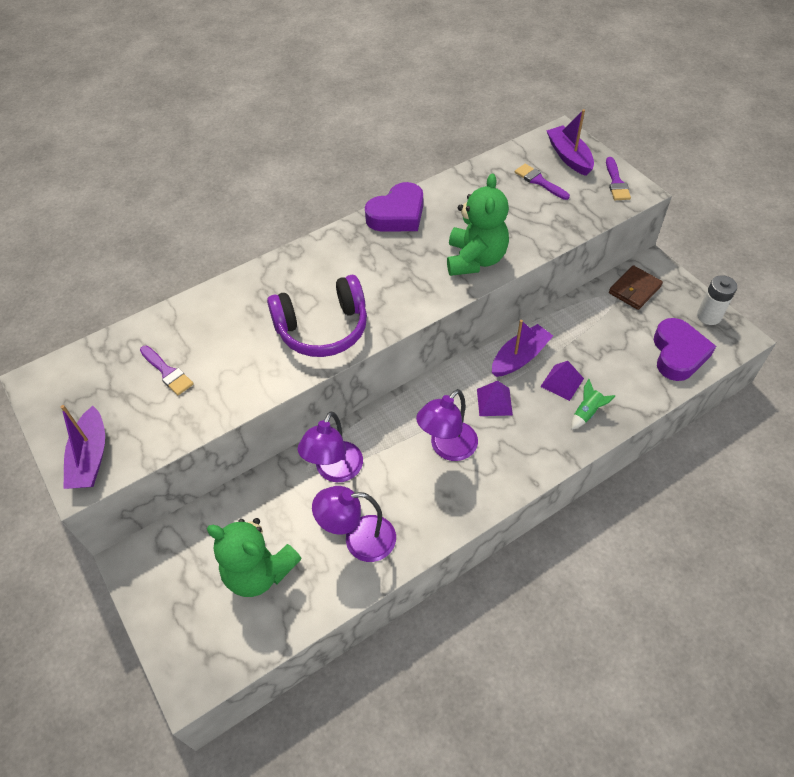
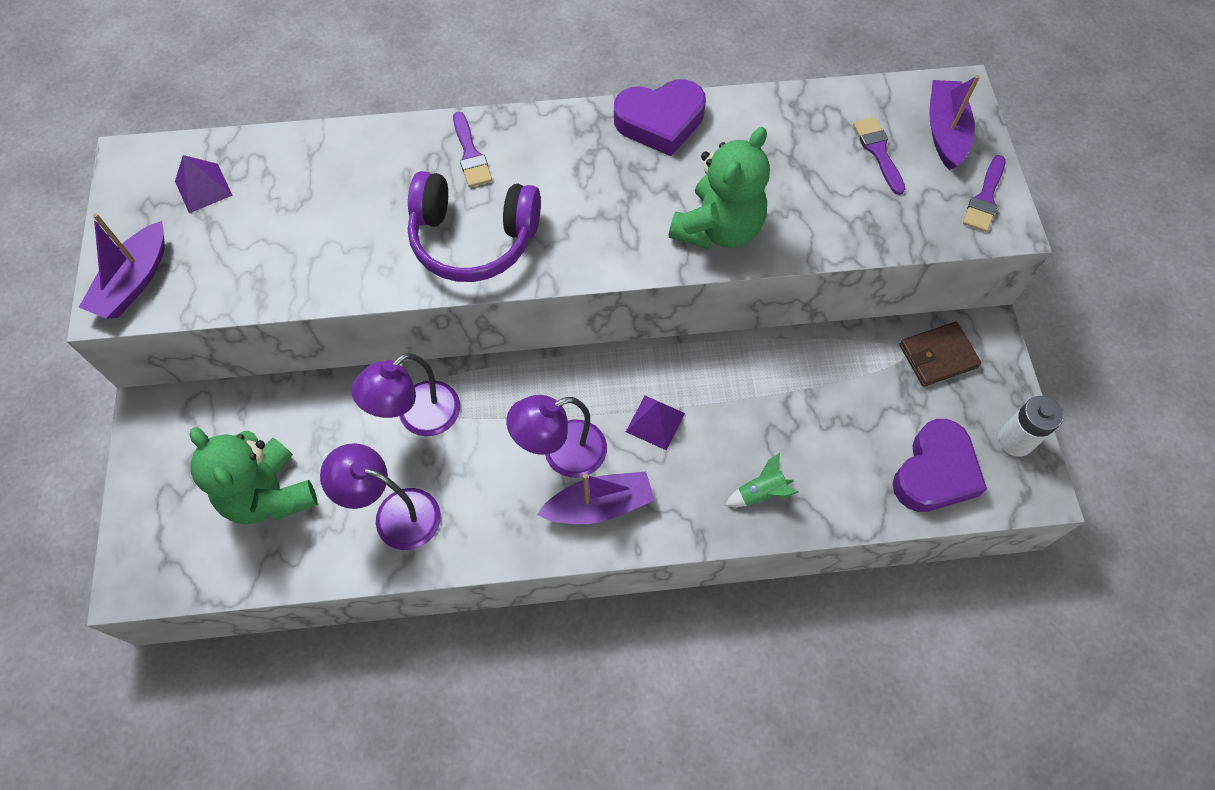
camera: 25 degrees right, 10 degrees up
purple brush [140,346,194,395] -> purple brush moved to [453,112,492,187]
purple boat [492,320,553,377] -> purple boat moved to [537,472,655,524]
purple pyramid [540,361,584,401] -> purple pyramid moved to [175,155,233,213]

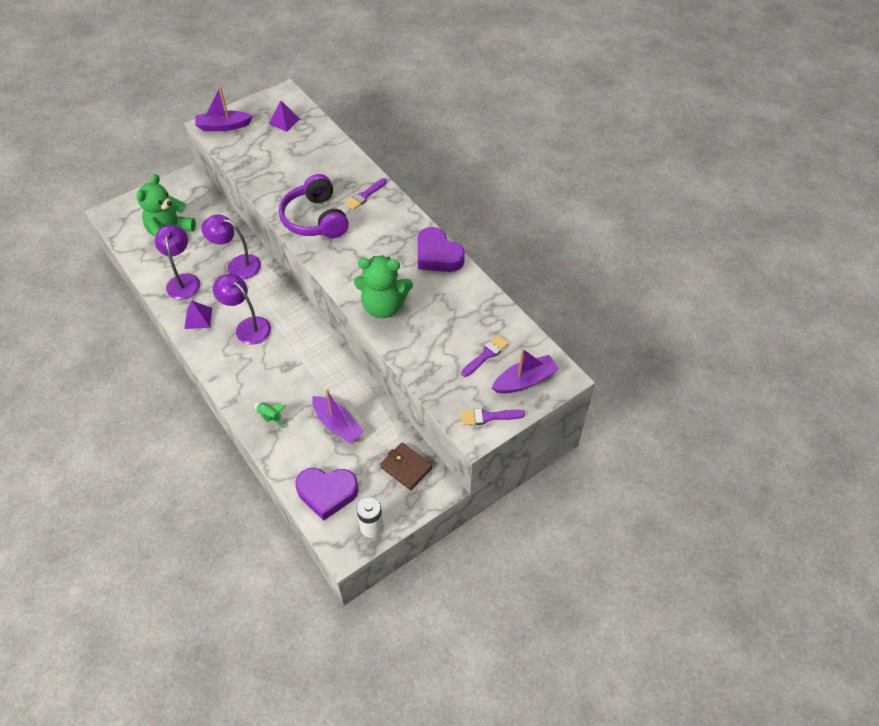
camera: 60 degrees right, 10 degrees down
purple boat [537,472,655,524] -> purple boat moved to [312,389,364,443]
purple pyramid [626,396,685,451] -> purple pyramid moved to [184,301,212,329]

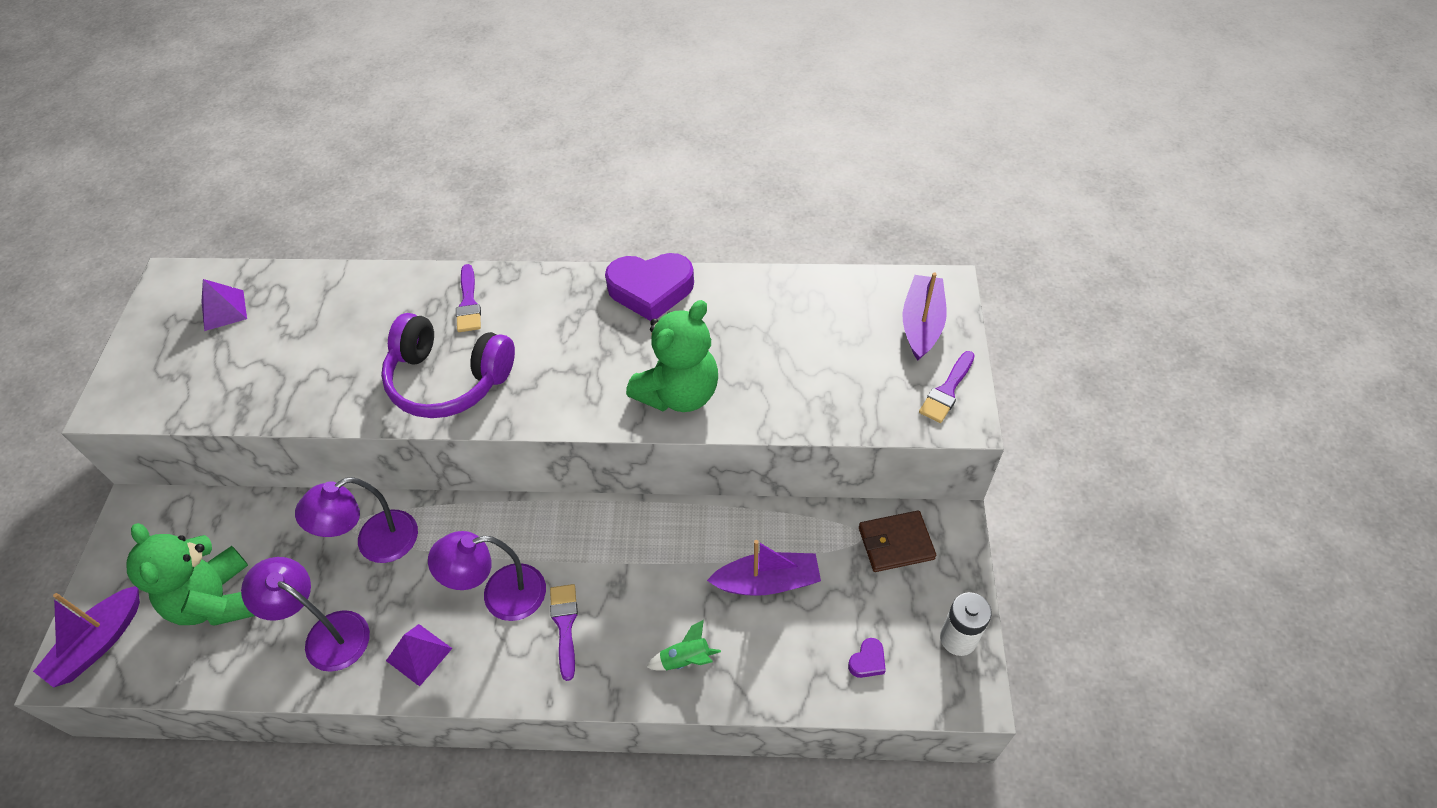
camera: 50 degrees left, 0 degrees up
purple boat [195,86,253,131] -> purple boat moved to [33,586,140,688]
purple heart [295,468,359,521] -> purple heart [848,638,886,678], size x0.42
purple brush [461,335,509,377] -> purple brush moved to [550,584,578,681]

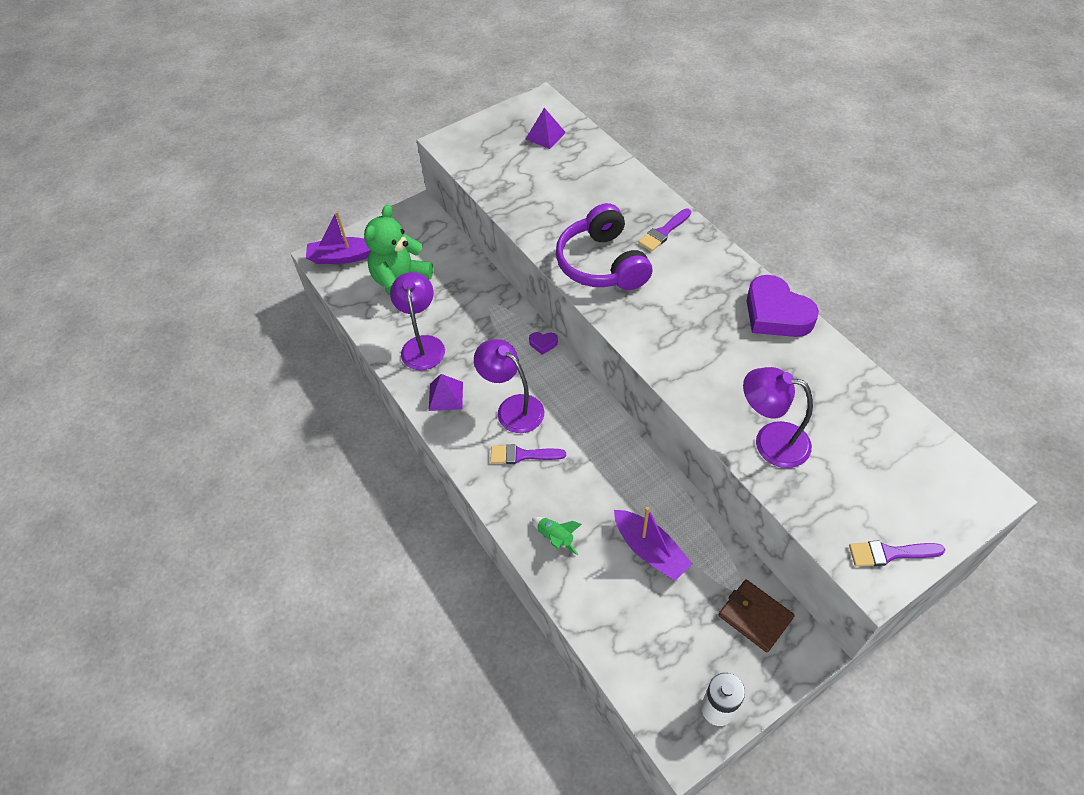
camera: 55 degrees right, 0 degrees up
purple lamp [295,477,418,563] -> purple lamp moved to [743,367,813,468]
purple brush [550,584,578,681] -> purple brush turned 135 degrees counterclockwise [490,444,566,464]
green teddy bear [626,300,718,412] -> none
purple heart [848,638,886,678] -> purple heart moved to [529,332,558,355]
purple boat [903,272,947,360] -> none

